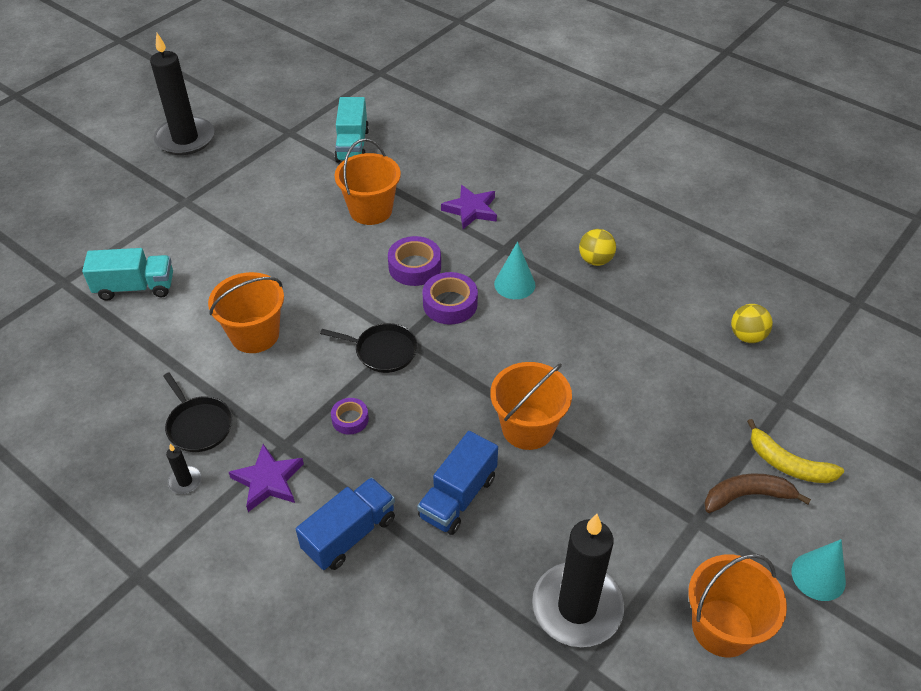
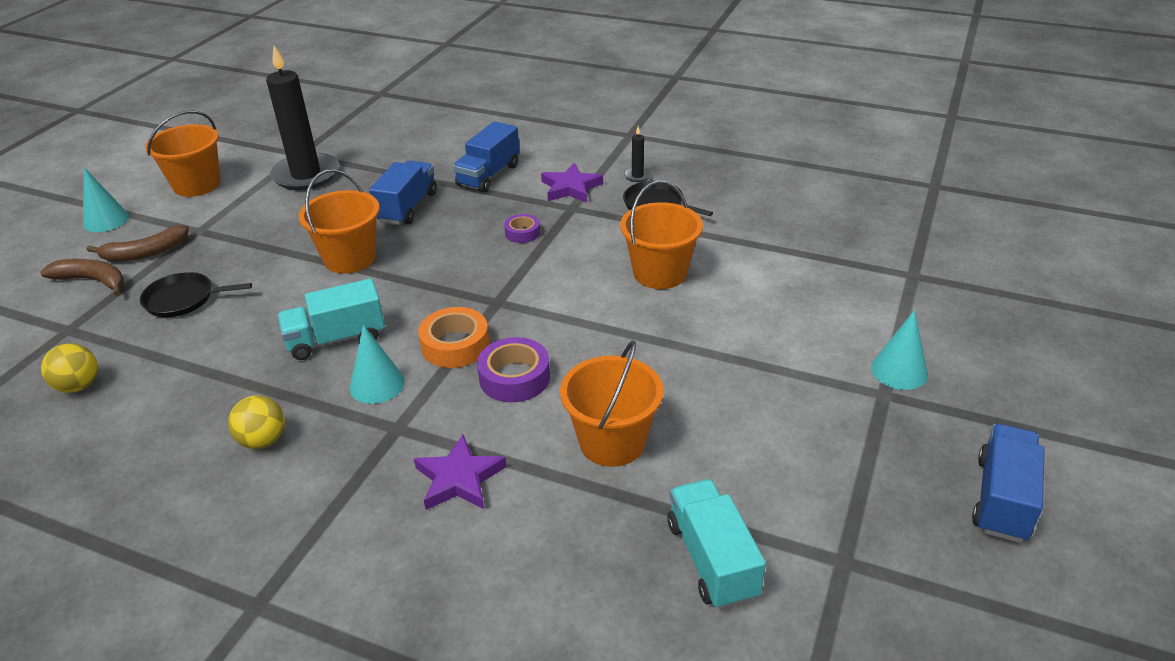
camera: 165 degrees right, 10 degrees down
turquoise truck [82,248,173,301] -> turquoise truck moved to [278,279,385,360]
black candle [150,33,214,155] -> blue truck [972,424,1045,542]
black pan [320,323,418,373] -> black pan moved to [140,272,252,317]
purple tape [422,272,478,324] -> orange tape [418,307,490,368]
yellow banana [747,419,844,483] -> brown banana [40,259,124,296]
none -> turquoise cone [871,310,928,390]

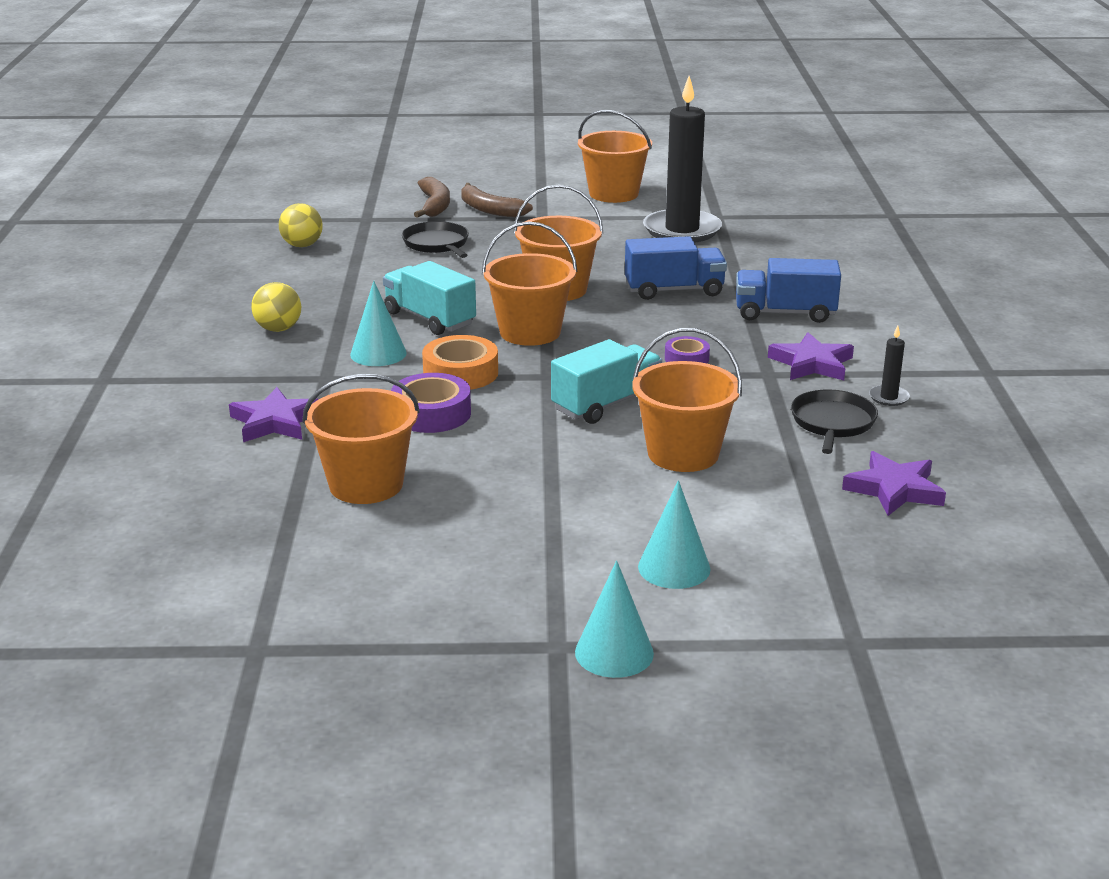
camera: 65 degrees right, 10 degrees down
turquoise cone [83,167,129,232] -> turquoise cone moved to [638,480,711,589]
turquoise truck [667,479,766,610] -> turquoise truck moved to [551,339,662,424]
blue truck [972,424,1045,542] -> none
none -> orange bucket [482,222,577,346]
none -> purple star [842,451,946,516]

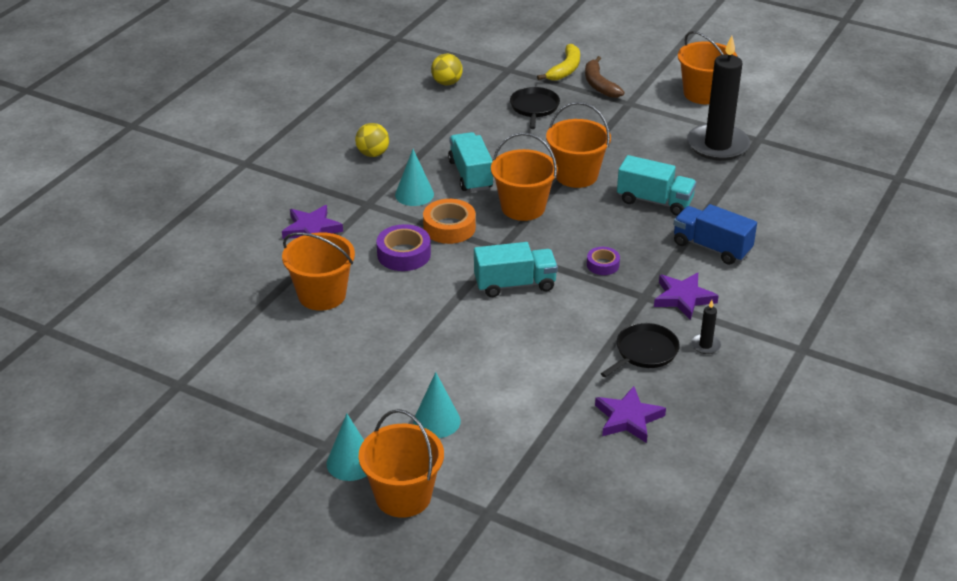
camera: 30 degrees right, 10 degrees up
brown banana [414,177,450,218] -> yellow banana [537,44,580,81]
blue truck [625,236,727,300] -> turquoise truck [617,155,696,216]
orange bucket [632,328,742,472] -> orange bucket moved to [358,409,444,518]

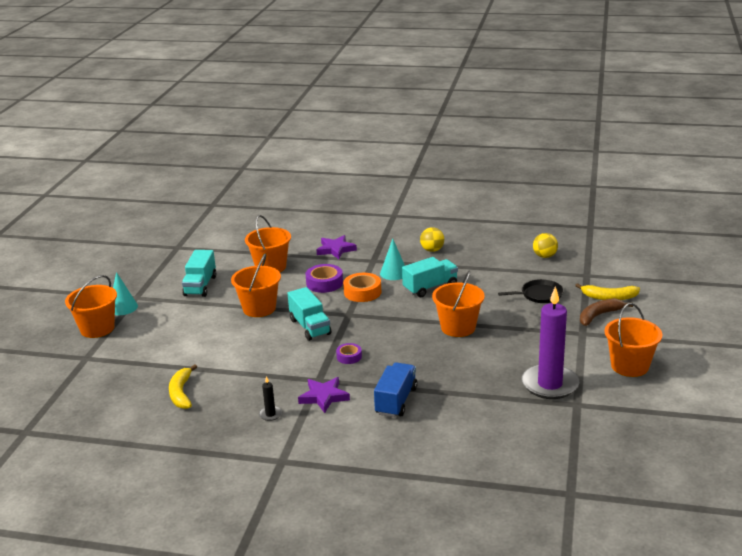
camera: 75 degrees right, 10 degrees down
turquoise cone [413,372,461,438] -> none
orange bucket [491,133,558,221] -> orange bucket moved to [231,253,281,317]
purple star [595,386,666,443] -> yellow banana [169,364,197,409]
black pan [601,323,680,377] -> none
turquoise truck [617,155,696,216] -> turquoise truck moved to [182,250,216,297]
black candle [687,36,750,161] -> purple candle [522,286,579,399]

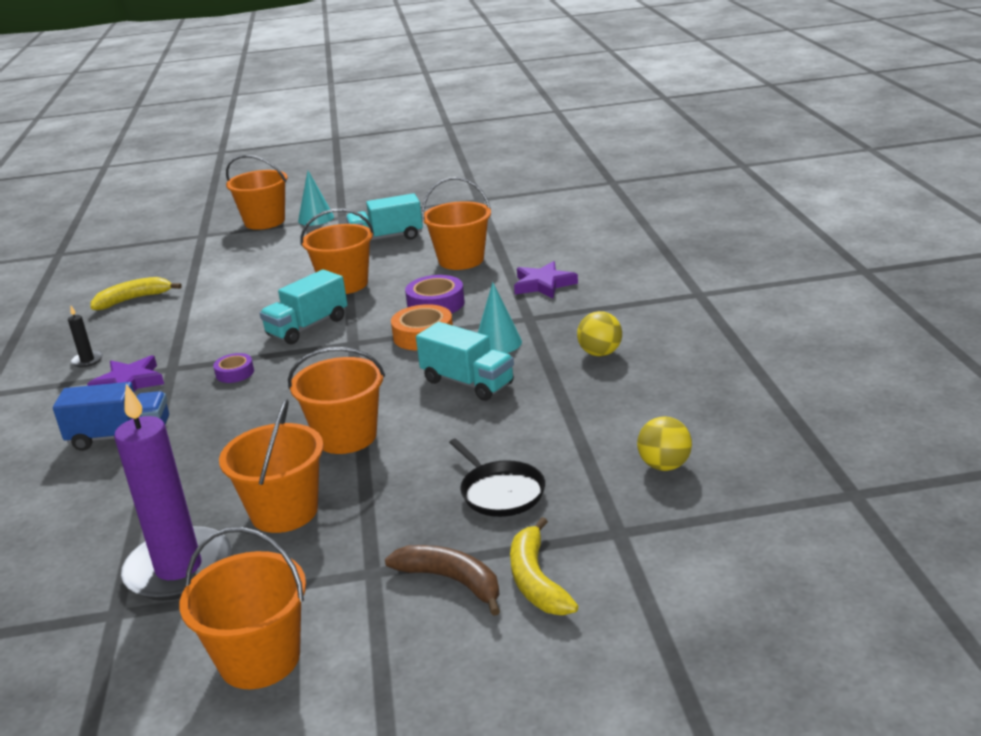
camera: 70 degrees right, 0 degrees up
none -> orange bucket [219,399,324,533]

